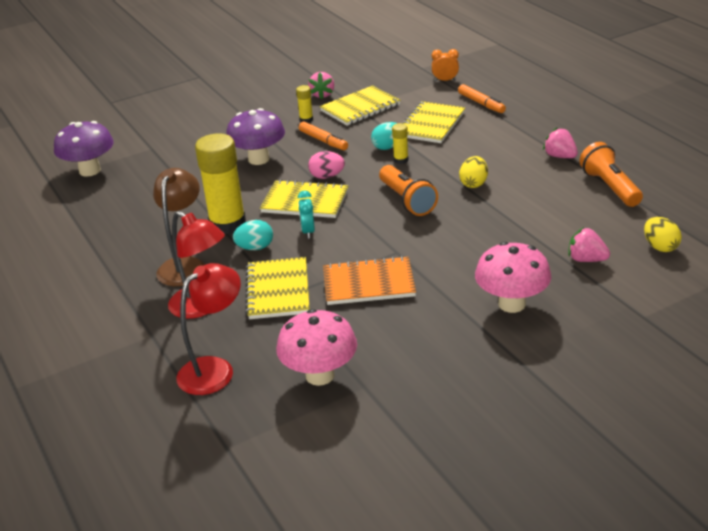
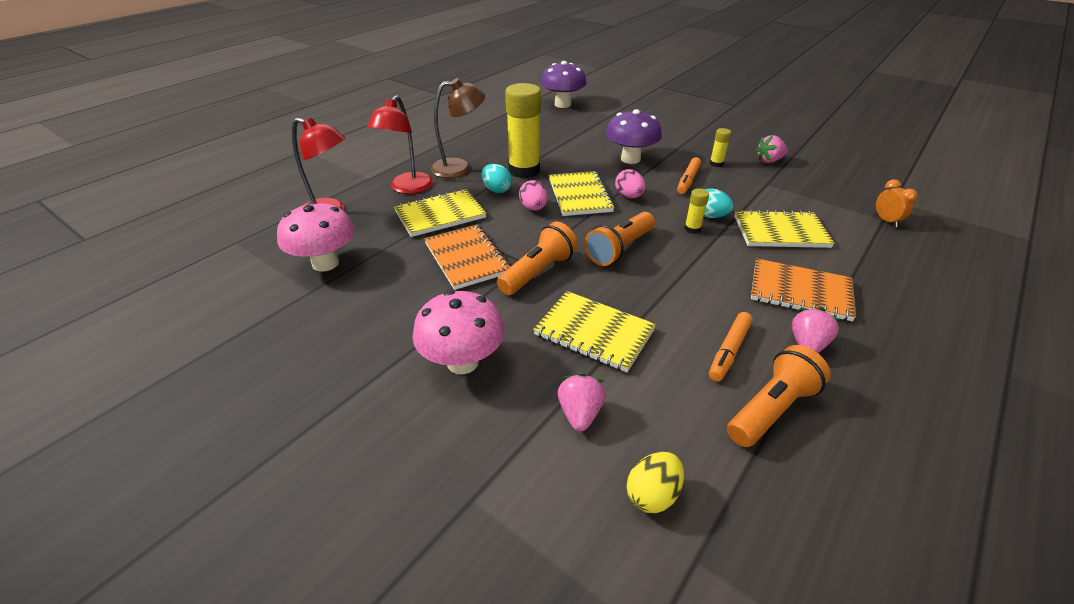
camera: 65 degrees right, 5 degrees up
turquoise clock [298,191,315,239] -> pink egg [519,180,548,211]
yellow notebook [320,85,400,126] -> yellow notebook moved to [533,291,656,372]
orange marker [458,84,506,113] -> orange marker moved to [709,312,753,381]
yellow egg [459,156,488,188] -> none
none -> orange flashlight [497,222,578,295]
none -> orange notebook [751,258,856,322]

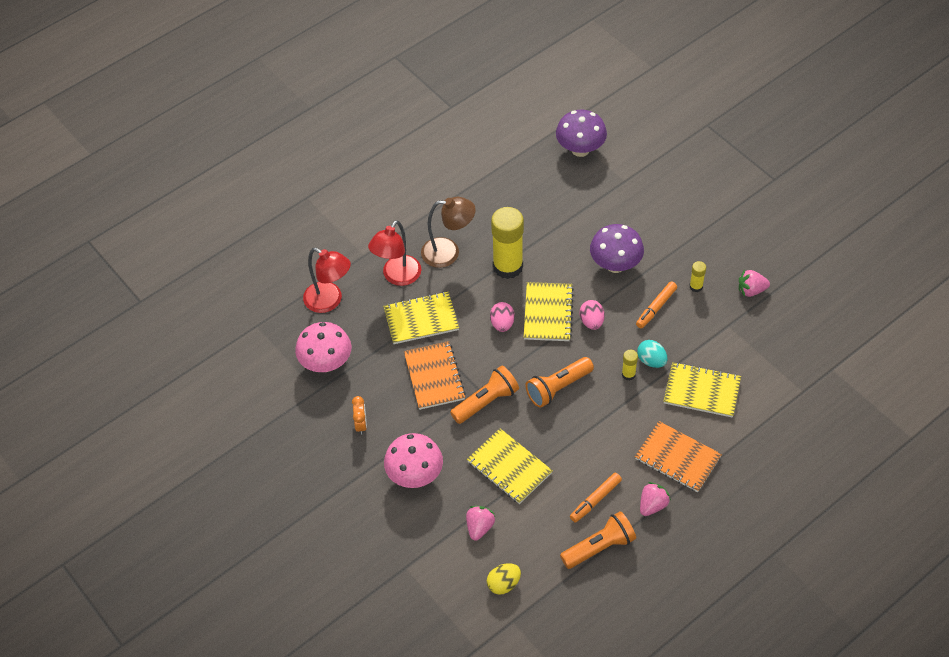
camera: 15 degrees right, 15 degrees up
turquoise egg [482,164,512,193] -> none
orange clock [876,179,918,227] -> orange clock moved to [352,396,367,435]

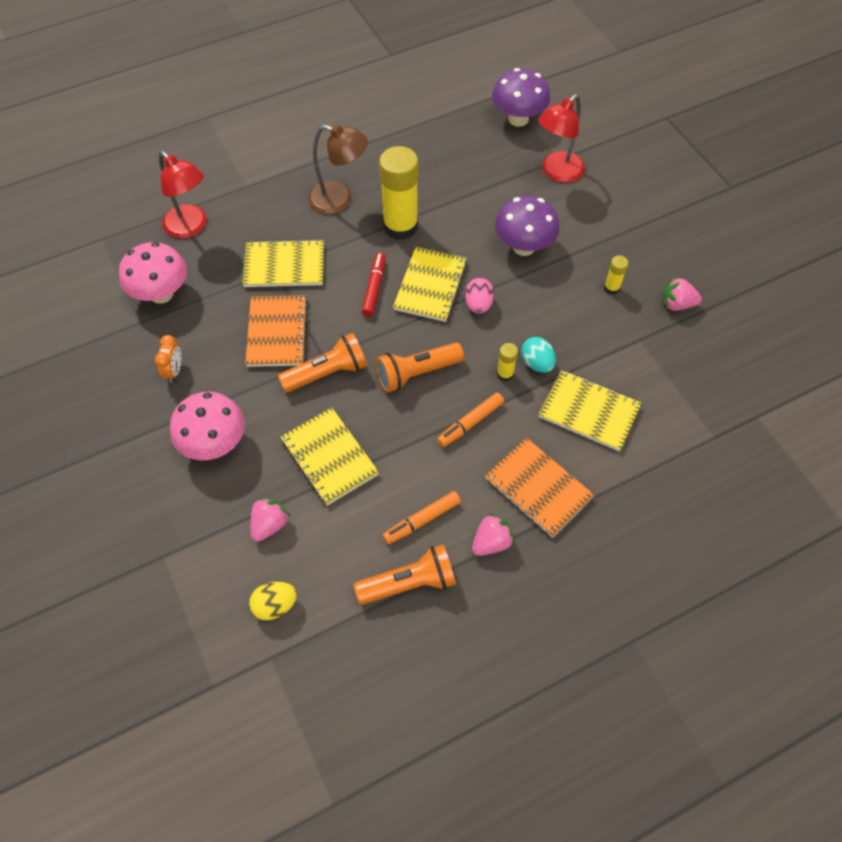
camera: 10 degrees right, 5 degrees up
red lamp [368,220,421,286] -> red lamp moved to [538,94,585,183]
pink egg [490,302,515,332] -> red marker [362,253,386,316]
orange marker [636,281,677,328] -> orange marker moved to [437,392,504,447]

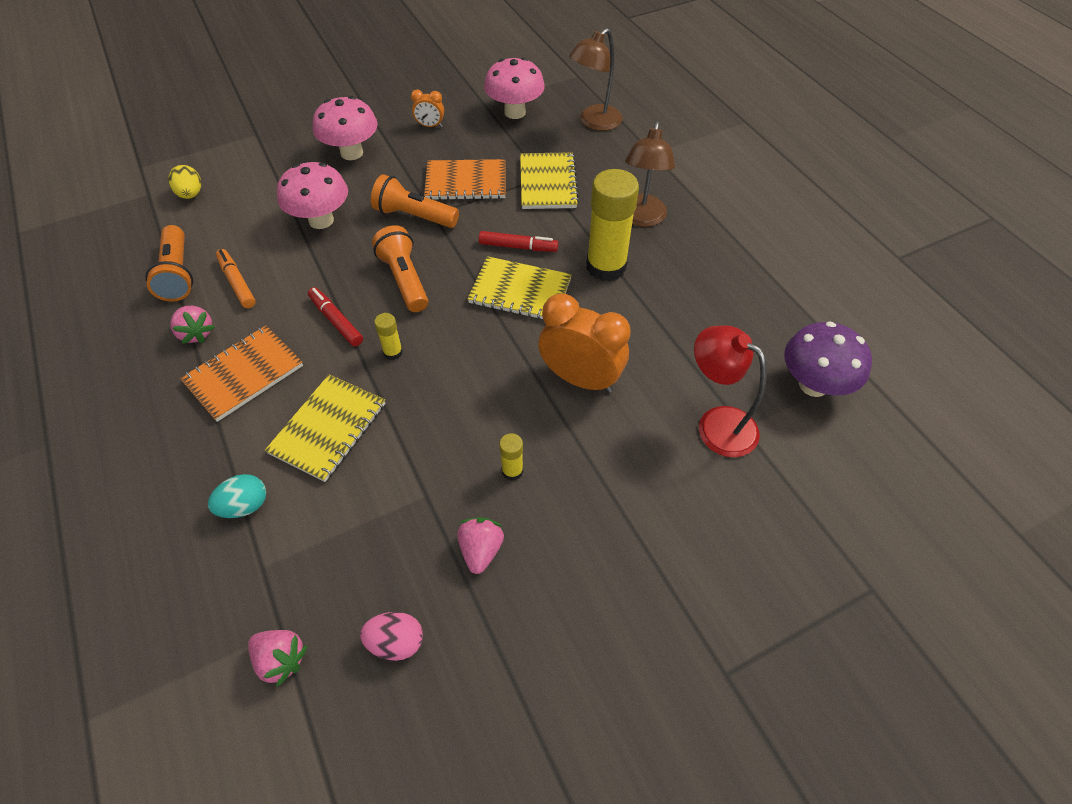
camera: 90 degrees right, 5 degrees down
red lamp [159,151,207,239] -> brown lamp [569,28,623,131]
pink strawberry [250,497,291,542] -> pink strawberry moved to [248,630,308,687]
orange flashlight [278,333,367,393] -> orange flashlight turned 135 degrees clockwise [371,174,459,228]
yellow notebook [280,407,379,506] -> pink mushroom [277,162,348,229]
orange marker [437,392,504,447] -> red marker [308,287,363,347]
pink egg [465,278,494,314] -> pink egg moved to [360,612,423,661]
purple mushroom [495,195,559,256] -> orange clock [538,293,630,393]
turquoise egg [521,337,556,373] -> turquoise egg moved to [208,474,266,518]

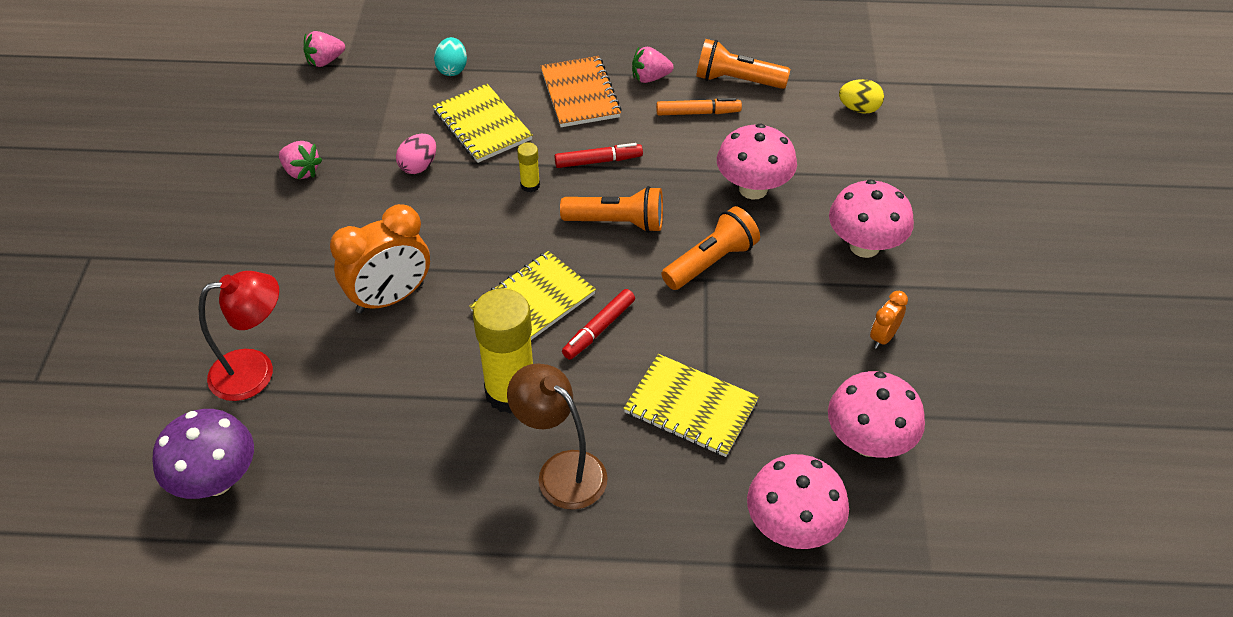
camera: 120 degrees right, 5 degrees down
pink egg [360,612,423,661] -> pink egg moved to [396,134,436,174]
orange notebook [424,159,506,200] -> none
yellow glue stick [499,433,523,481] -> none
brown lamp [569,28,623,131] -> pink mushroom [747,454,849,549]

